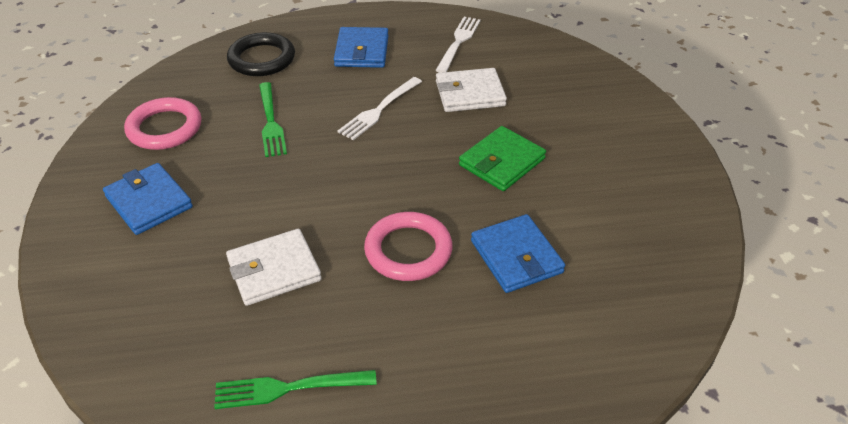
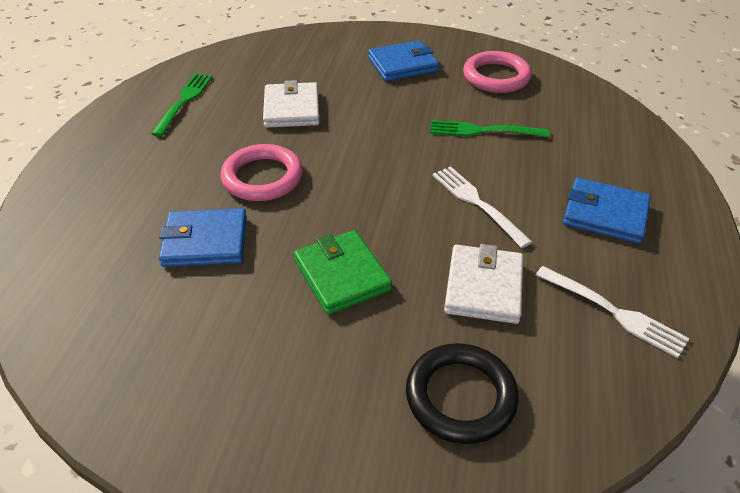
camera: 110 degrees right, 0 degrees up
black ring [227,32,295,76] -> black ring moved to [406,343,519,444]

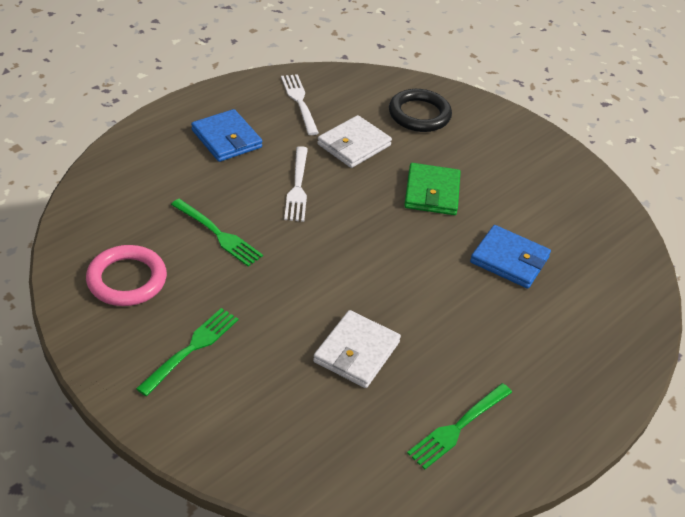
camera: 150 degrees left, 0 degrees up
pink ring [220,144,303,201] -> none
blue wallet [368,40,439,81] -> green fork [136,308,239,396]

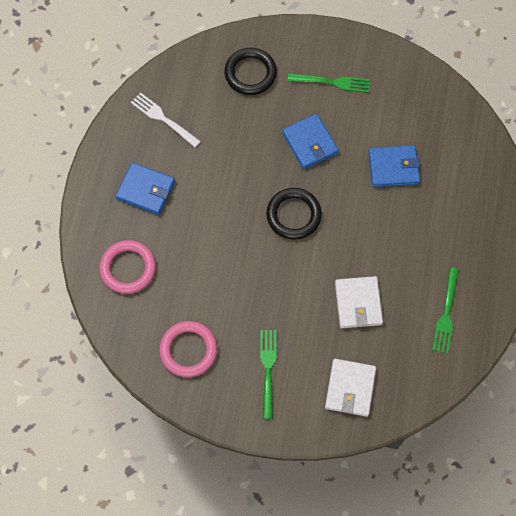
camera: 30 degrees left, 25 degrees up
green fork [171,199,263,266] -> green fork moved to [288,73,370,93]
white fork [284,146,308,222] -> none
white wallet [317,115,392,168] -> white wallet moved to [325,359,376,417]
green wallet [404,163,461,215] -> blue wallet [282,114,339,169]
none -> pink ring [99,240,156,294]
none -> black ring [266,188,322,240]

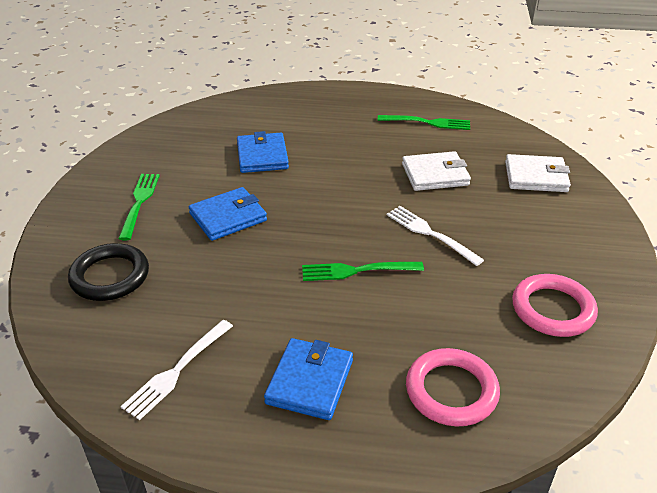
camera: 95 degrees left, 30 degrees down
green fork [260,330,277,419] -> green fork moved to [302,262,424,281]
black ring [266,188,322,240] -> none
none -> white fork [387,206,484,266]

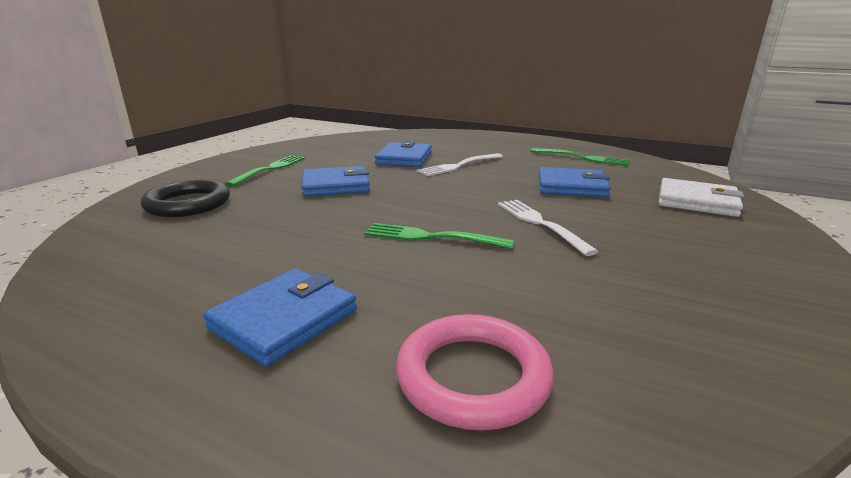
camera: 20 degrees right, 15 degrees down
white fork [121,320,233,420] -> white fork moved to [417,153,503,176]
white wallet [402,151,471,191] -> blue wallet [538,167,611,197]
pink ring [512,274,598,337] -> none

